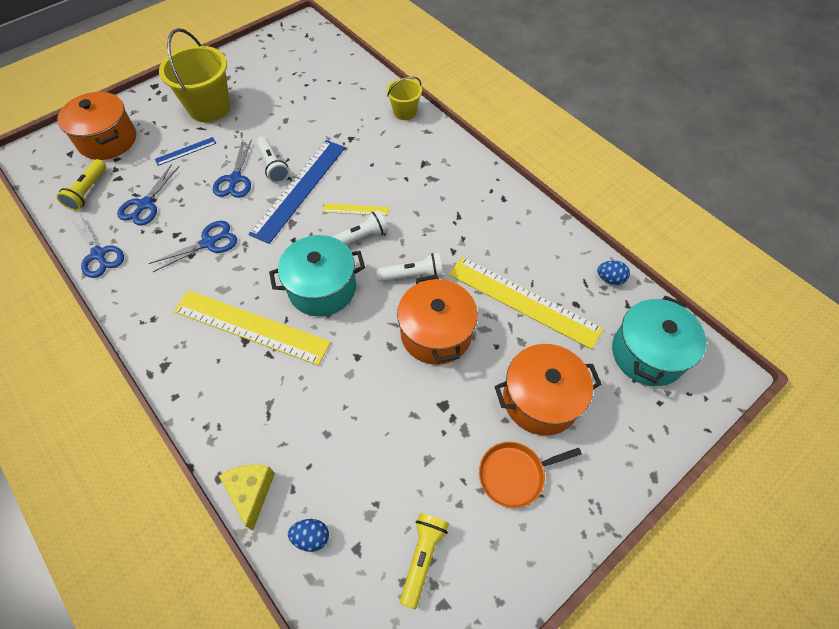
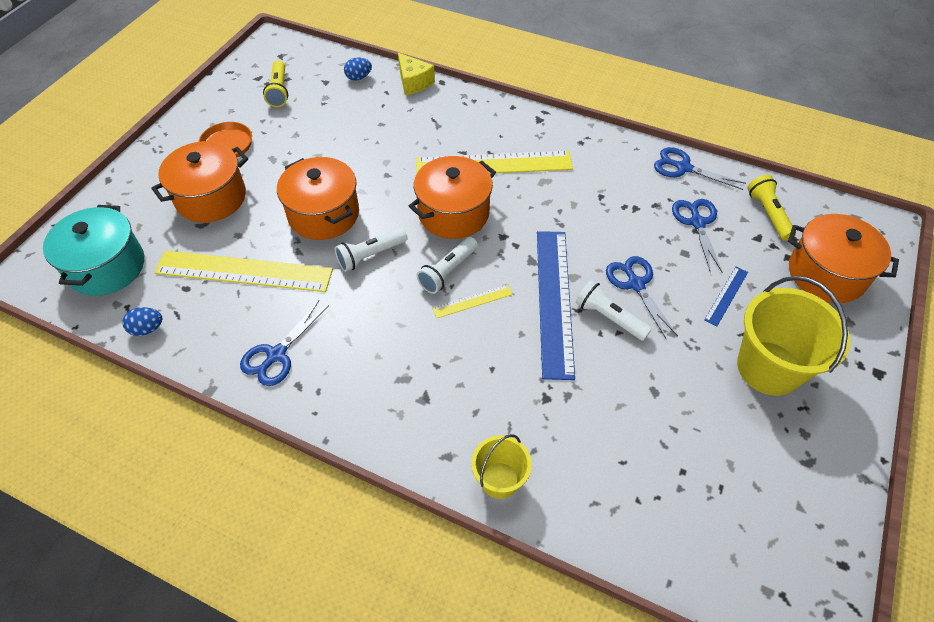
camera: 155 degrees right, 5 degrees down
blue scissors [149,221,237,272] -> blue scissors moved to [240,301,329,386]
turquoise pot [269,235,365,316] -> orange pot [409,156,496,239]

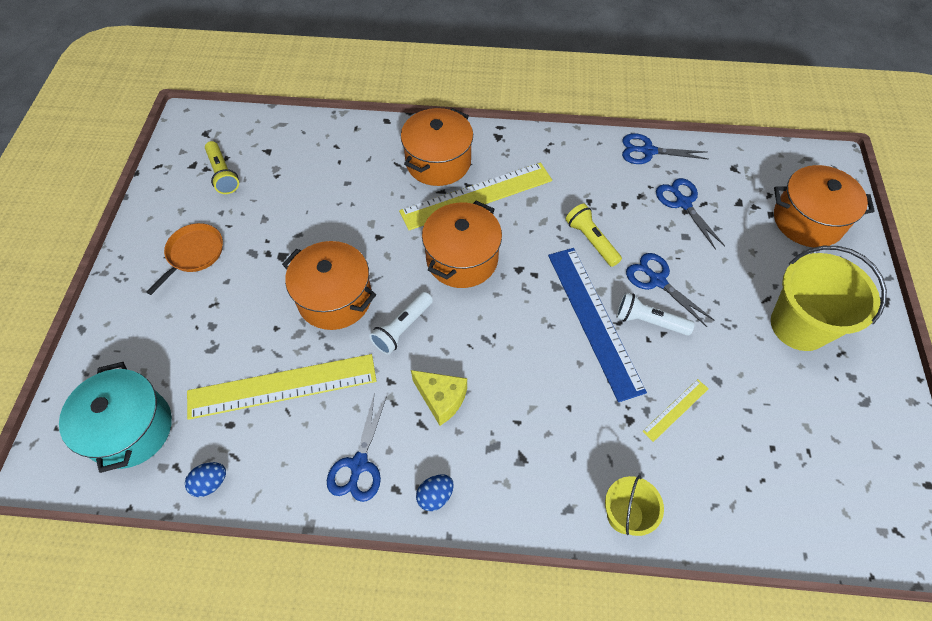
camera: 20 degrees left, 5 degrees up
orange pot [151,141,248,223] -> orange pot moved to [401,108,473,186]
blue egg [344,57,372,81] -> blue egg moved to [416,474,454,511]
yellow cheese [398,53,435,95] -> yellow cheese moved to [411,370,467,426]
white flashlight [416,237,478,294] -> none
yellow ruler [432,284,513,318] -> yellow ruler moved to [642,379,709,442]
blue ruler [704,267,748,327] -> none
yellow flashlight [747,175,796,241] -> yellow flashlight moved to [566,204,622,267]

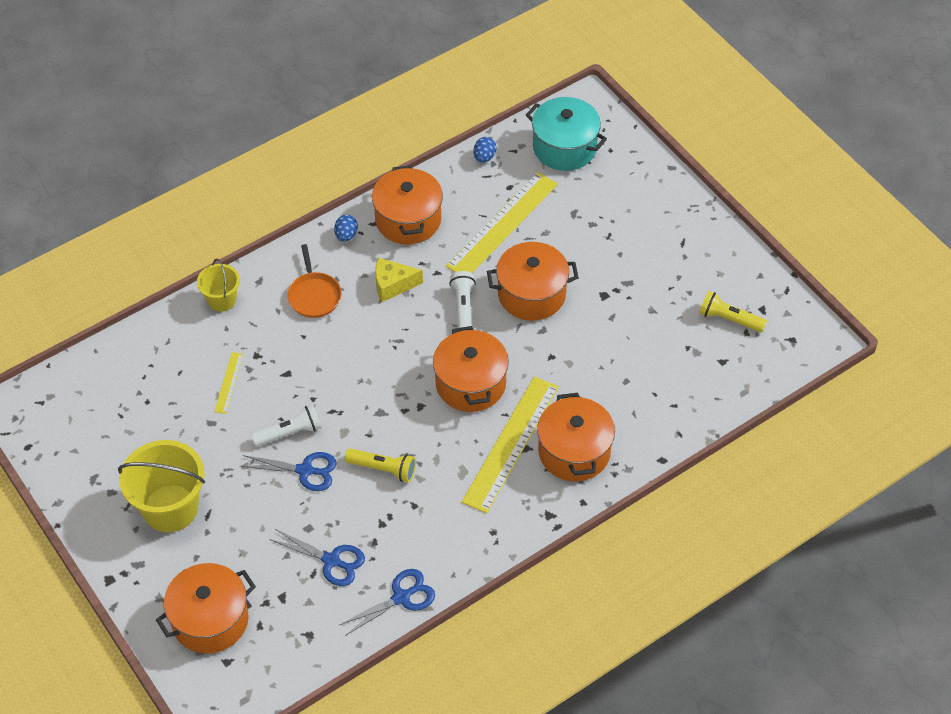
camera: 140 degrees right, 5 degrees down
orange pan [146,223,223,295] -> orange pan moved to [287,244,342,318]
blue scissors [327,393,387,502] -> orange pot [372,165,443,245]
blue ruler [548,248,647,402] -> none

